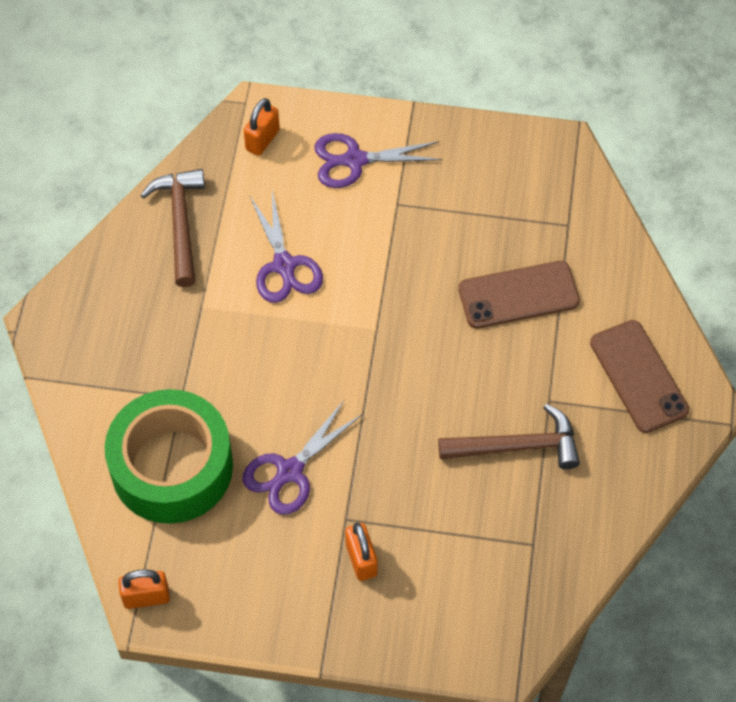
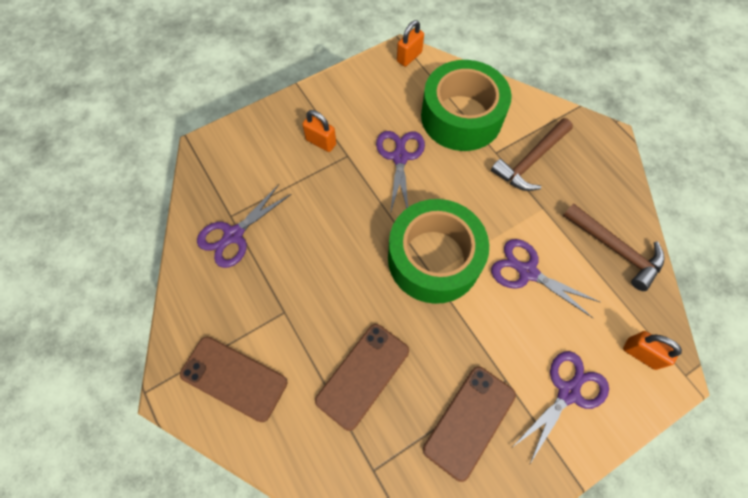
camera: 140 degrees right, 5 degrees up
orange padlock [244,98,280,156] -> orange padlock turned 45 degrees counterclockwise [623,331,682,370]
brown hammer [438,404,580,469] -> brown hammer moved to [491,118,573,191]
none -> purple scissors [197,184,291,268]
none -> green tape [388,199,489,304]
none -> brown phone [423,366,516,482]

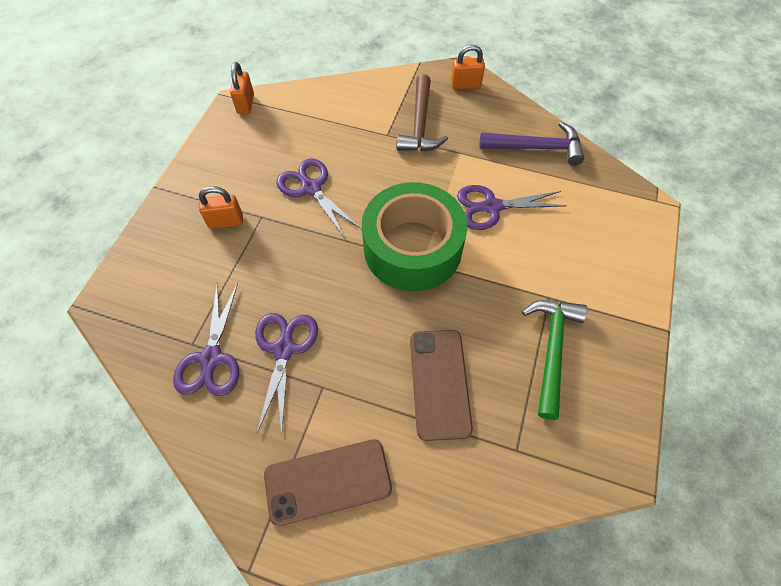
camera: 40 degrees left, 5 degrees down
green tape [421,60,512,151] -> none
brown phone [423,366,516,482] -> green hammer [522,300,587,420]
purple scissors [513,351,609,465] -> purple scissors moved to [255,313,318,434]
brown hammer [563,203,664,291] -> purple hammer [480,122,584,165]
orange padlock [623,331,682,370] -> orange padlock moved to [451,45,485,89]

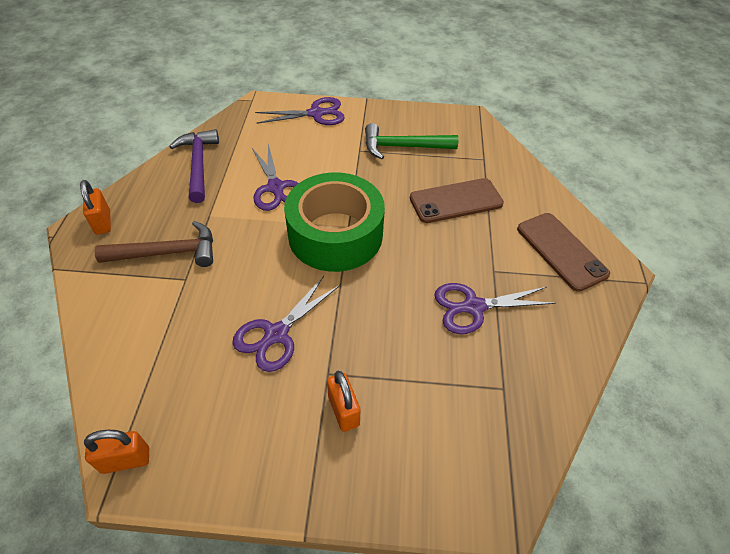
camera: 105 degrees left, 10 degrees down
purple scissors [173,283,239,396] -> purple scissors moved to [255,97,345,125]

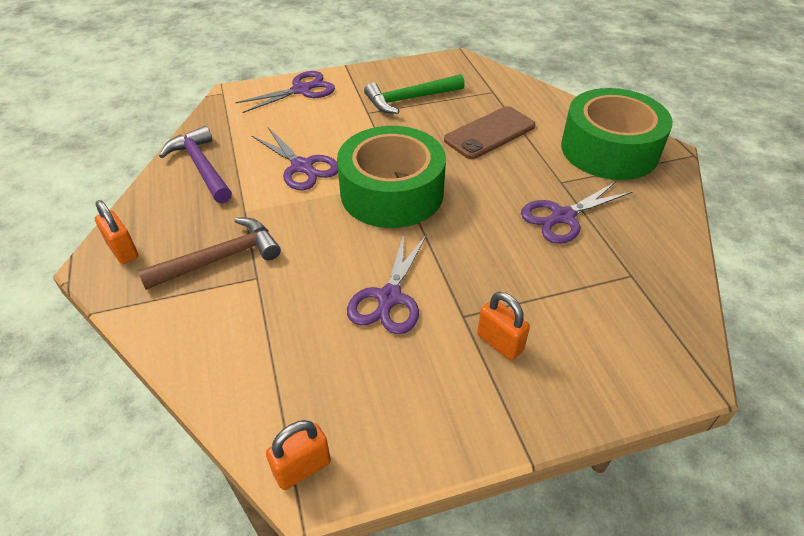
camera: 20 degrees left, 5 degrees down
brown phone [517,213,610,292] -> green tape [561,88,673,180]

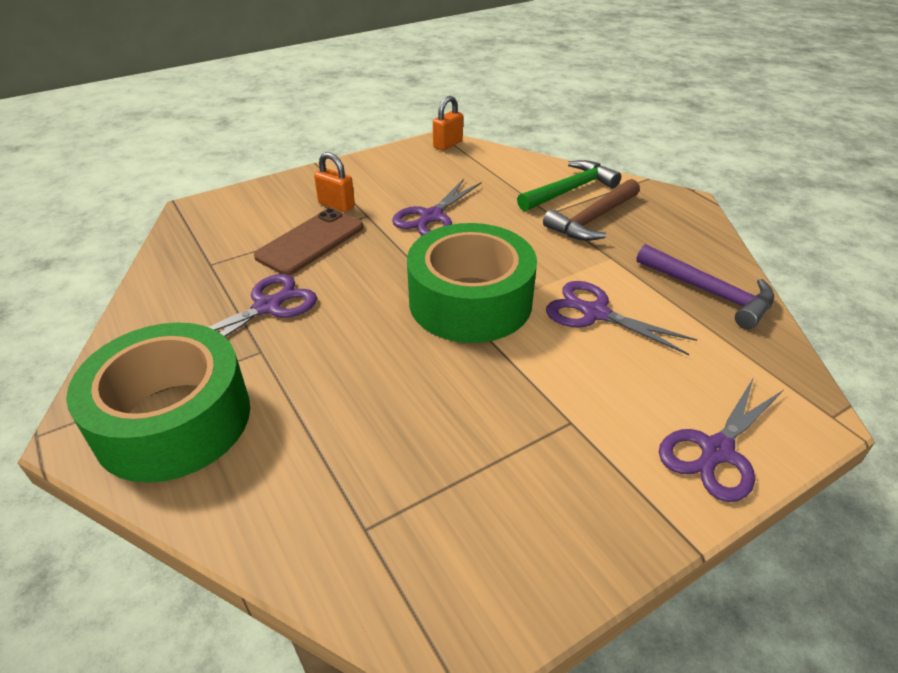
camera: 165 degrees right, 5 degrees down
orange padlock [95,200,138,264] -> none
purple scissors [347,231,427,334] -> purple scissors turned 150 degrees counterclockwise [392,179,481,236]
green hammer [364,74,465,114] -> green hammer moved to [517,160,621,211]
brown phone [444,106,536,159] -> brown phone moved to [254,208,363,275]

